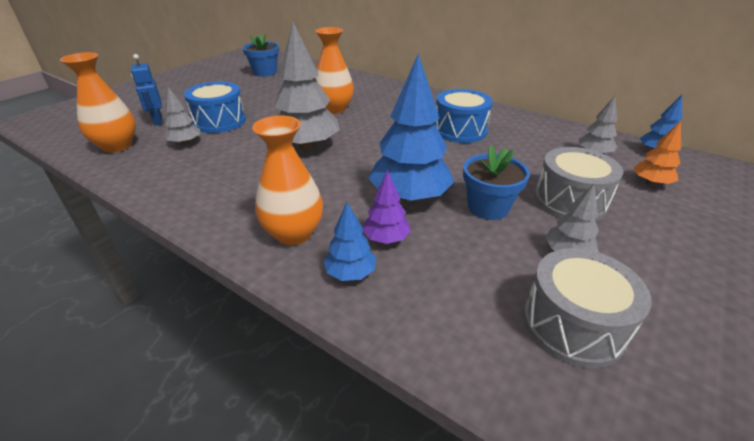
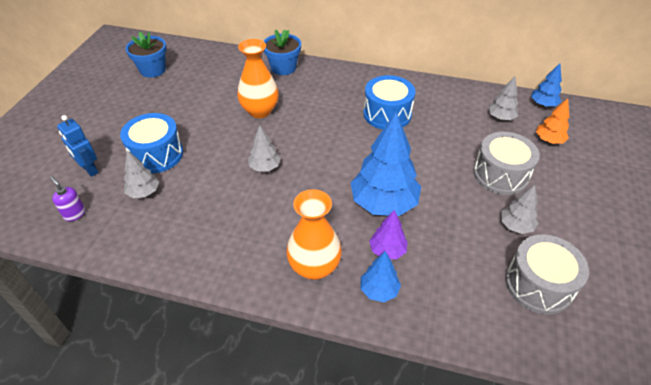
camera: 20 degrees left, 10 degrees up
orange vase [60,52,136,153] -> purple soap dispenser [50,176,85,221]
grey tree [275,22,340,151] -> grey tree [248,125,281,172], size x0.51
blue flower pot [463,145,530,220] -> blue flower pot moved to [264,30,301,75]

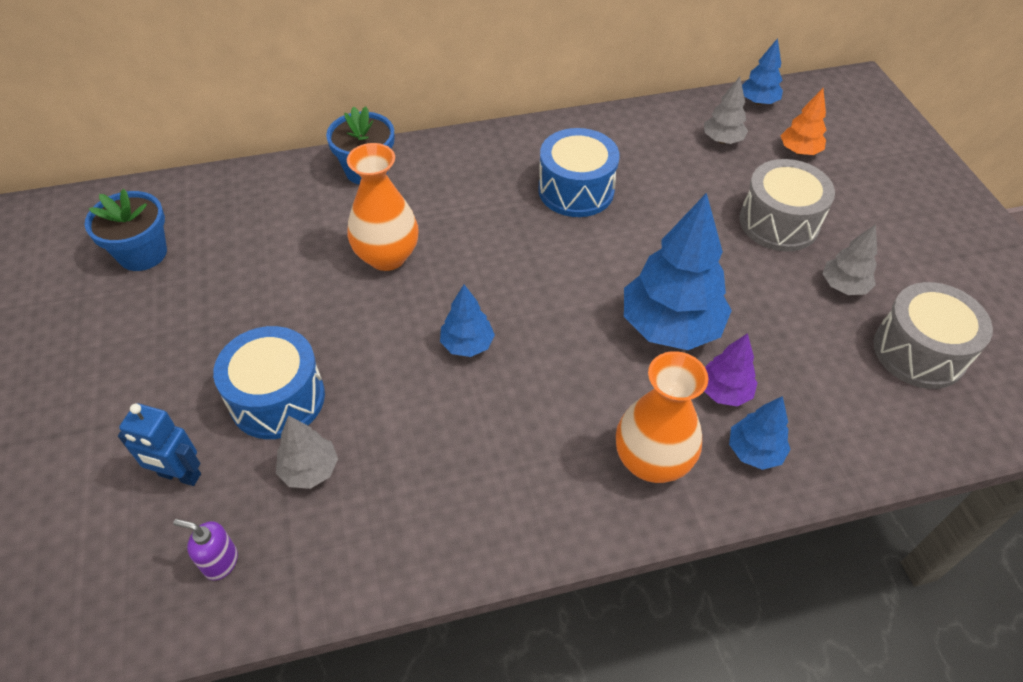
camera: 30 degrees left, 5 degrees up
grey tree [248,125,281,172] -> blue tree [440,285,495,357]

